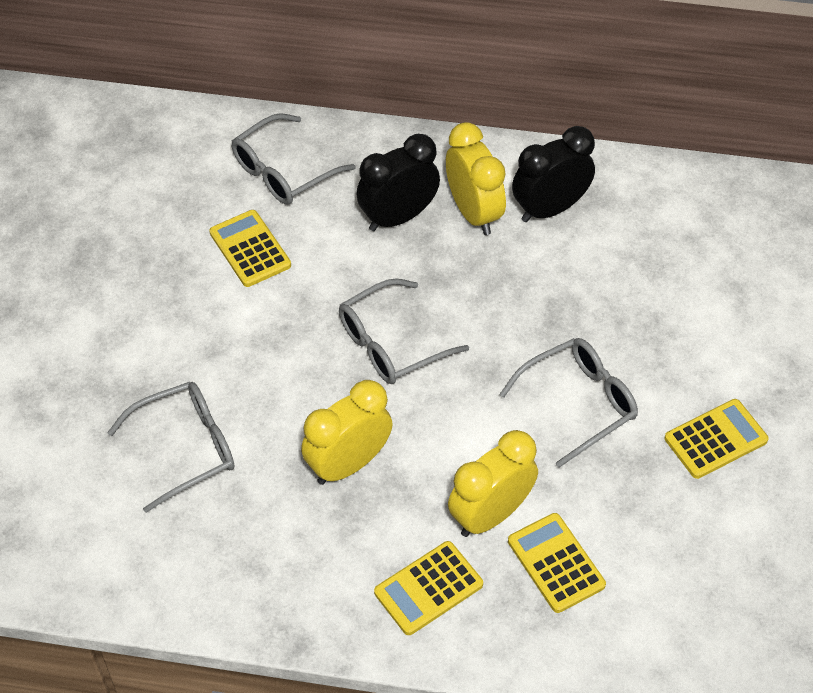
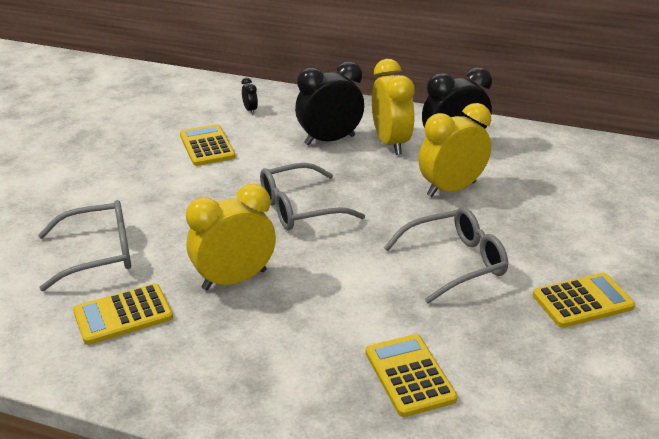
camera: 10 degrees right, 20 degrees down
grey glasses [232,113,356,205] -> black clock [241,78,258,114]
yellow calculator [374,541,483,635] -> yellow calculator moved to [73,283,173,345]
yellow clock [448,430,538,537] -> yellow clock moved to [419,103,491,197]

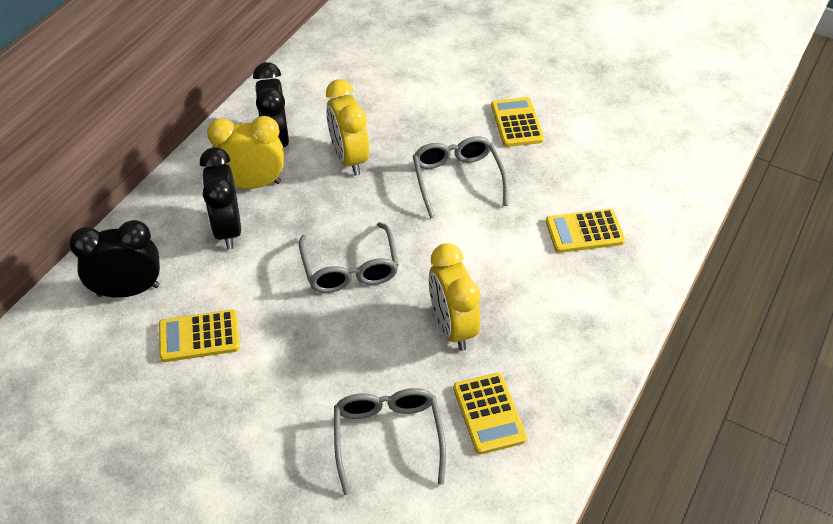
camera: 80 degrees left, 15 degrees up
black clock [241,78,258,114] -> black clock [69,220,160,298], size x2.40

